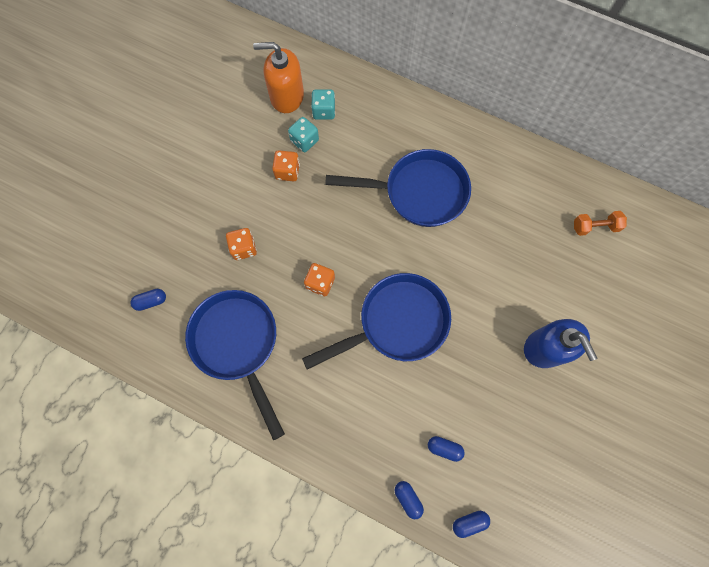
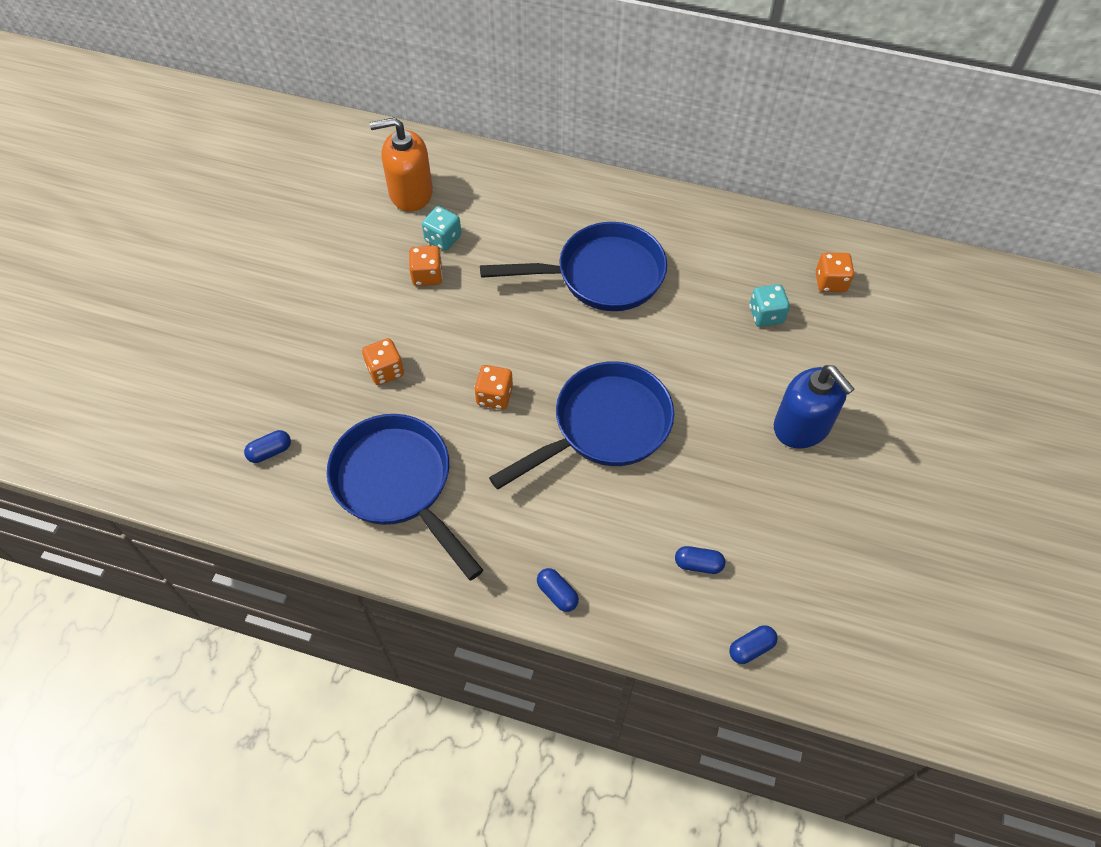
camera: 10 degrees left, 15 degrees down
turquoise dice [311,89,335,120] -> turquoise dice moved to [749,284,790,327]
blue capsule [395,481,424,519] -> blue capsule moved to [537,568,579,612]
orange dumbbell [574,211,627,236] -> orange dice [816,253,854,292]

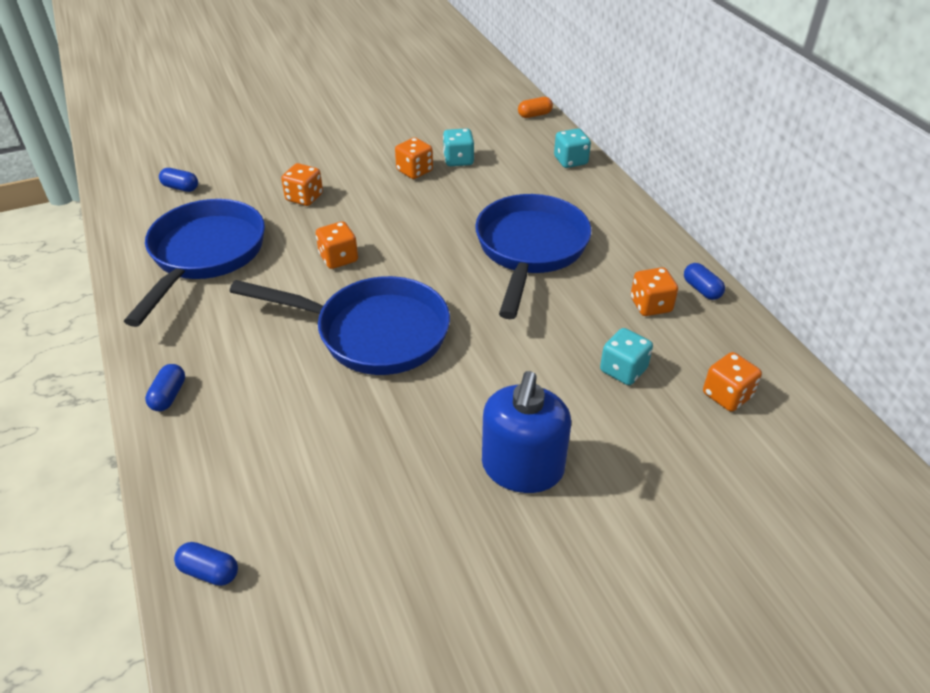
camera: 50 degrees right, 15 degrees down
orange soap dispenser [370,117,433,212] -> none
blue pan [480,222,667,311] -> blue pan turned 120 degrees counterclockwise [475,194,591,319]
blue capsule [675,546,725,574] -> blue capsule moved to [684,263,725,300]
none -> orange capsule [518,97,553,118]
none -> turquoise dice [554,128,591,168]
none -> orange dice [631,267,678,316]

